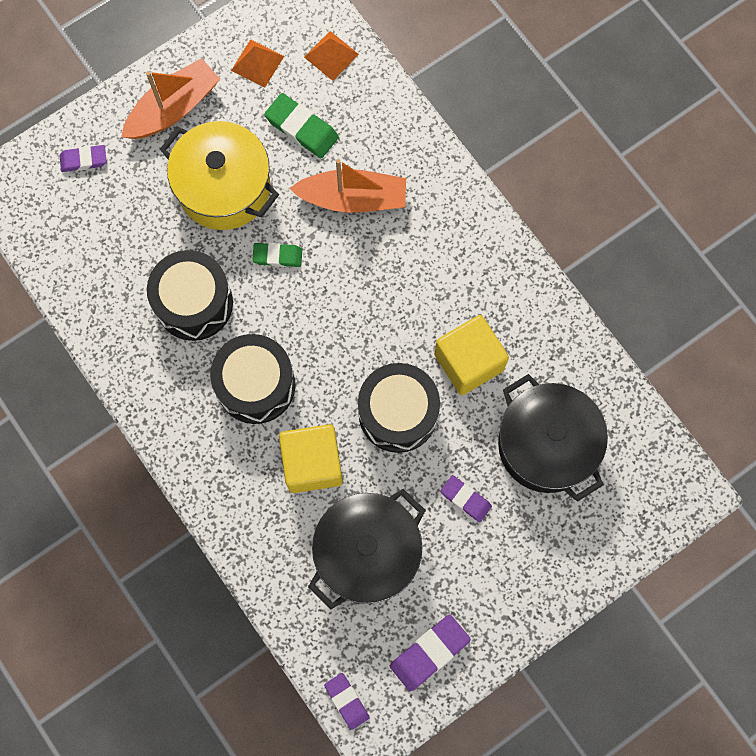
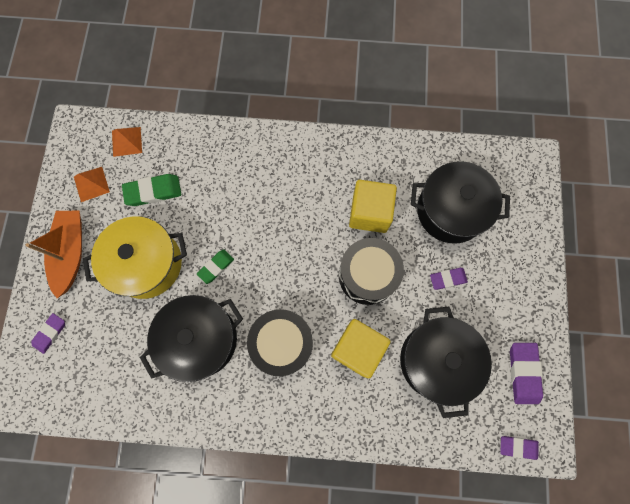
camera: 50 degrees left, 0 degrees up
black drum [147,250,233,341] -> black pot [140,295,243,382]
orange boat [289,159,406,212] -> none

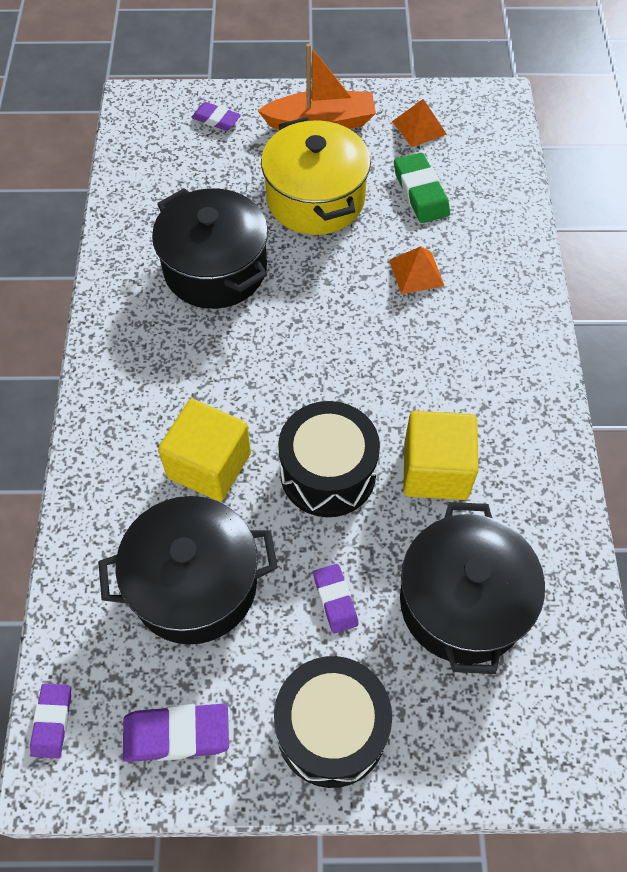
camera: 85 degrees right, 15 degrees down
orange pyramid [112,127,142,157] -> orange pyramid moved to [389,246,444,294]
green eraser [197,250,234,284] -> none
black drum [247,309,313,376] -> black drum moved to [274,656,392,788]

